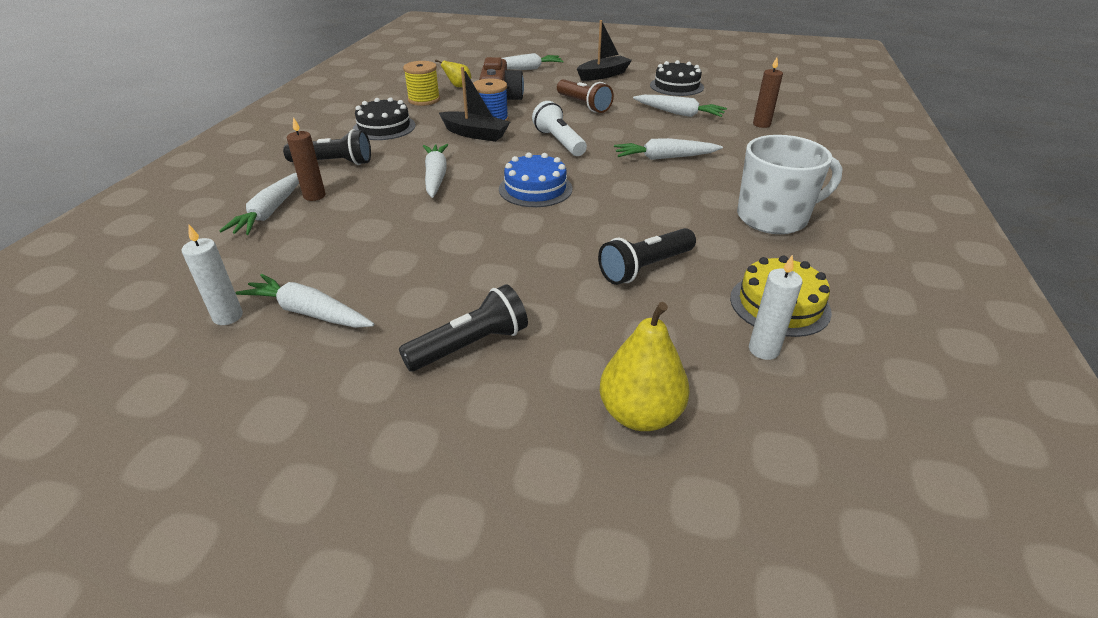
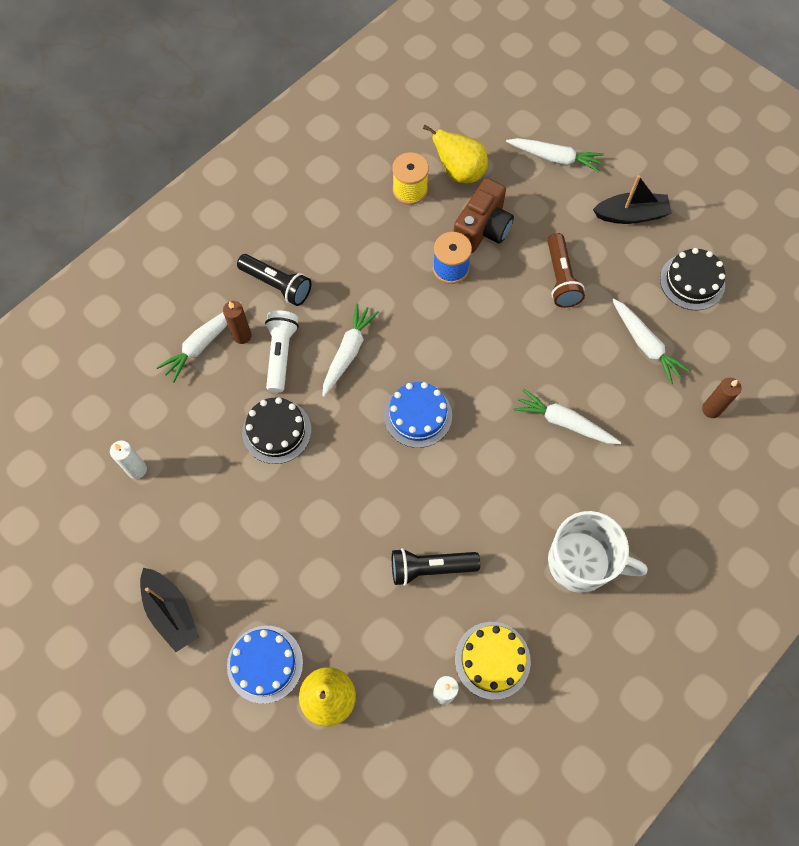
camera: 30 degrees right, 30 degrees up
white carrot [235,274,374,328] -> none
black cake [353,97,415,140] -> black cake moved to [242,397,311,464]
black flashlight [399,284,528,372] -> none
yellow pear [435,59,471,87] -> yellow pear [423,125,488,183], size x1.72
black boat [439,67,510,142] -> black boat moved to [140,568,199,652]
white flashlight [532,101,587,156] -> white flashlight moved to [265,310,299,393]
none -> blue cake [227,626,303,704]

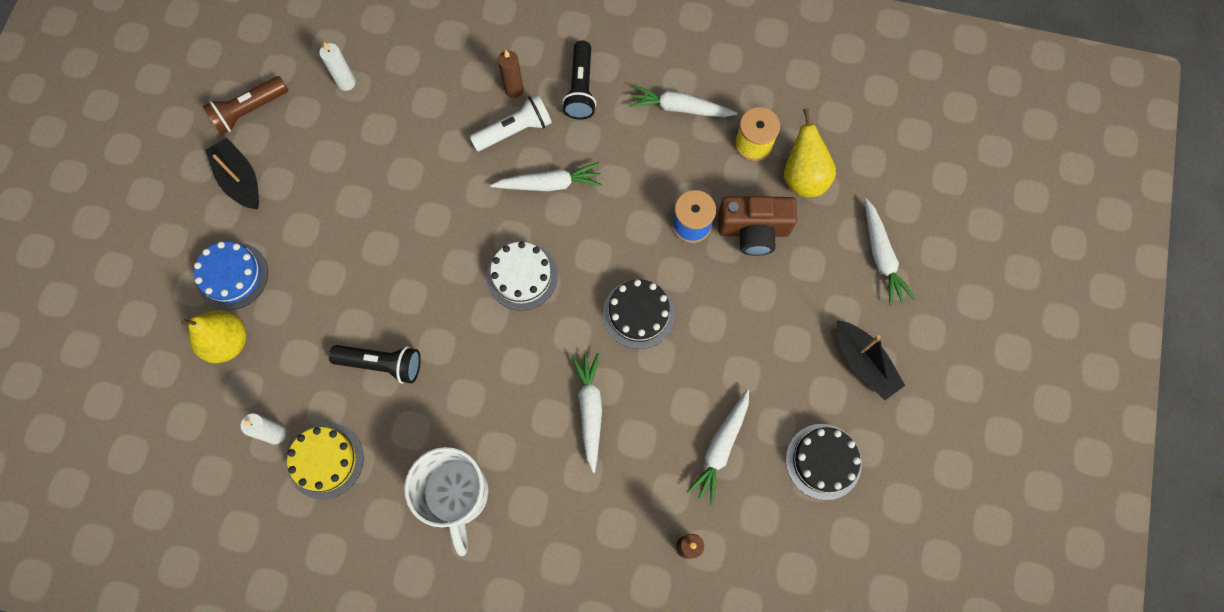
camera: 60 degrees right, 5 degrees up
black boat [140,568,199,652] -> black boat turned 120 degrees clockwise [205,138,259,209]
white carrot [156,302,241,383] -> white carrot moved to [629,85,737,117]
black cake [242,397,311,464] -> black cake moved to [603,279,675,349]
blue cake [384,382,452,448] -> white cake [486,241,558,311]
black flashlight [392,548,480,586] -> black flashlight turned 135 degrees clockwise [329,345,421,383]
brown flashlight [548,233,585,308] -> brown flashlight moved to [202,76,288,135]

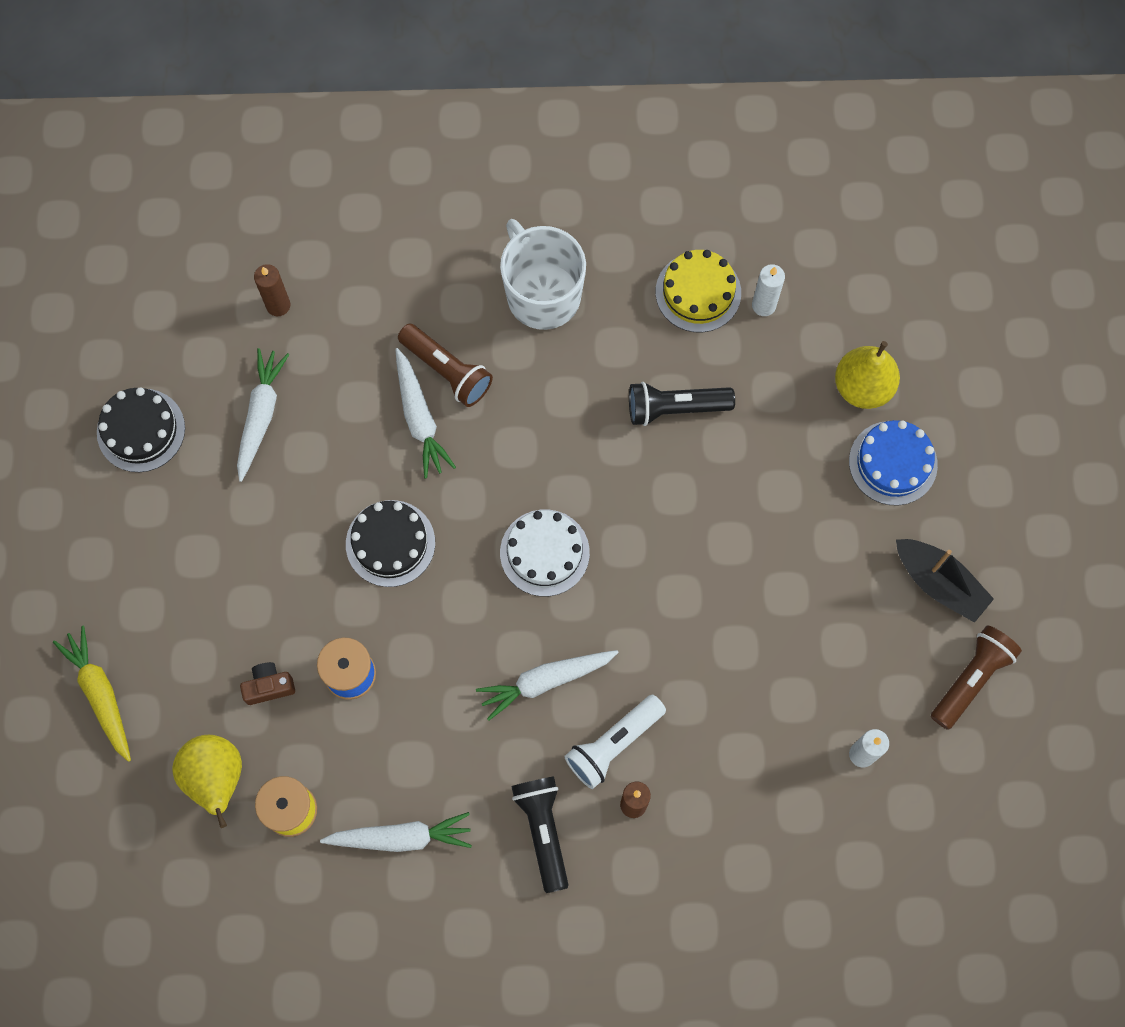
camera: 165 degrees right, 0 degrees up
brown camera [718,196,797,256] -> brown camera [240,662,295,705], size x0.53
black boat [836,320,905,400] -> none
white carrot [865,199,915,306] -> yellow carrot [53,626,131,762]
none -> brown flashlight [398,323,493,407]

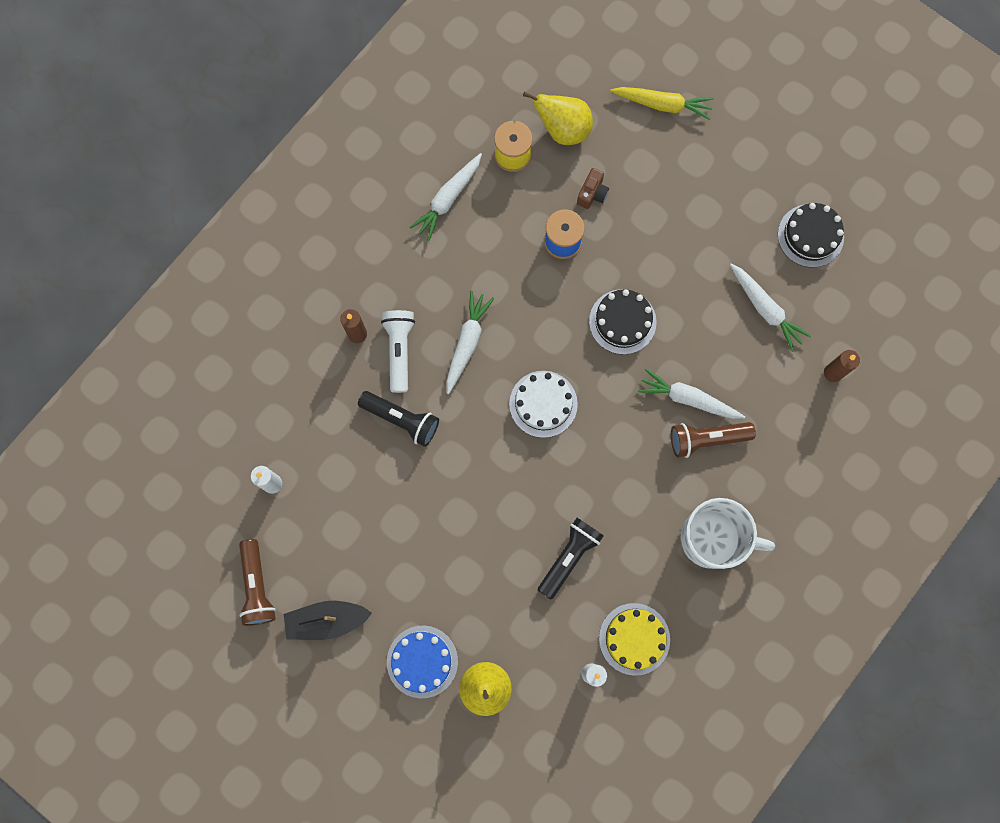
camera: 130 degrees right, 5 degrees up
black flashlight [511,776,569,893] -> black flashlight moved to [358,391,439,447]

